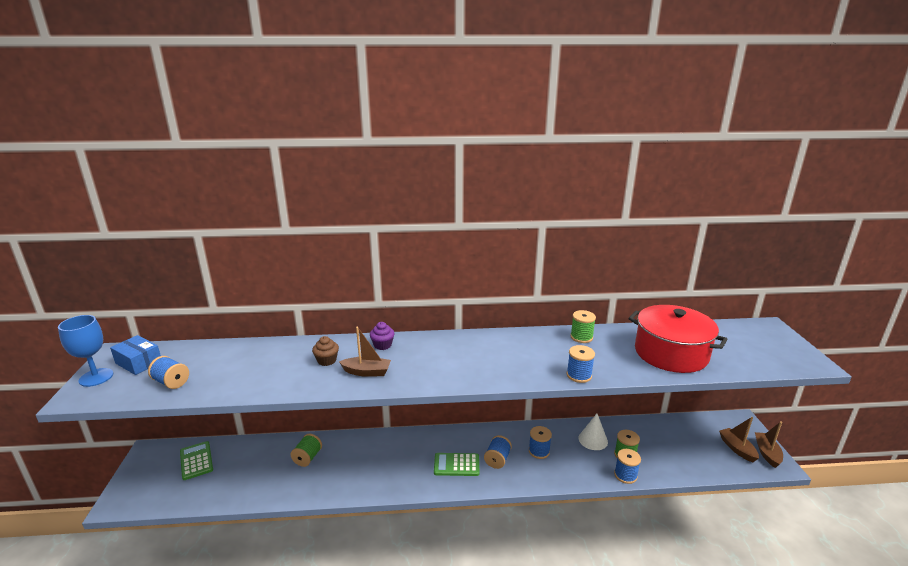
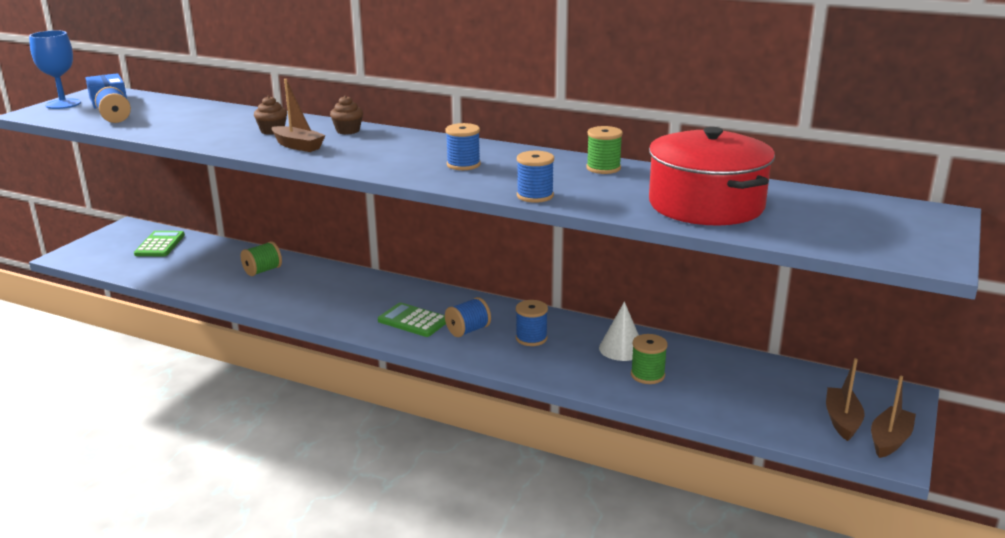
camera: 30 degrees right, 0 degrees up
purple cupcake [370,322,394,350] -> brown cupcake [330,95,363,135]
blue spool [614,449,641,484] -> blue spool moved to [445,123,481,170]

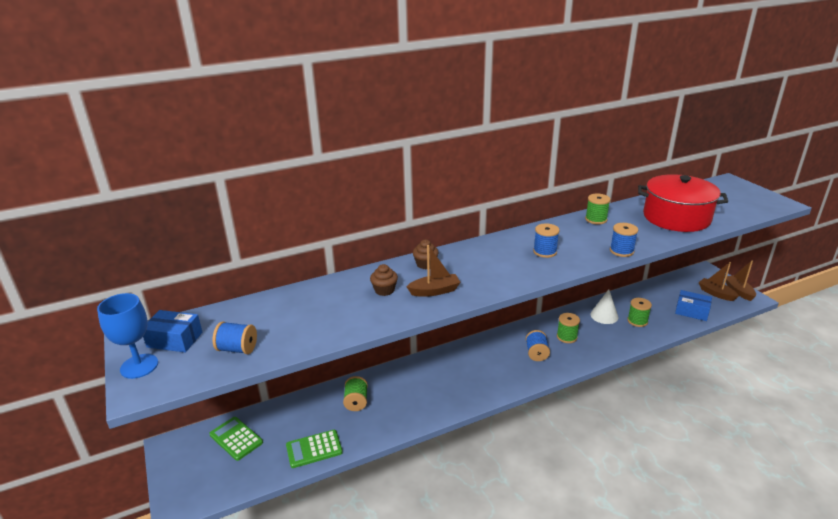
camera: 50 degrees left, 5 degrees up
green calculator [378,303,446,337] -> green calculator moved to [286,430,343,468]
blue spool [516,300,548,346] -> green spool [557,313,580,343]
none -> blue box [675,290,712,321]

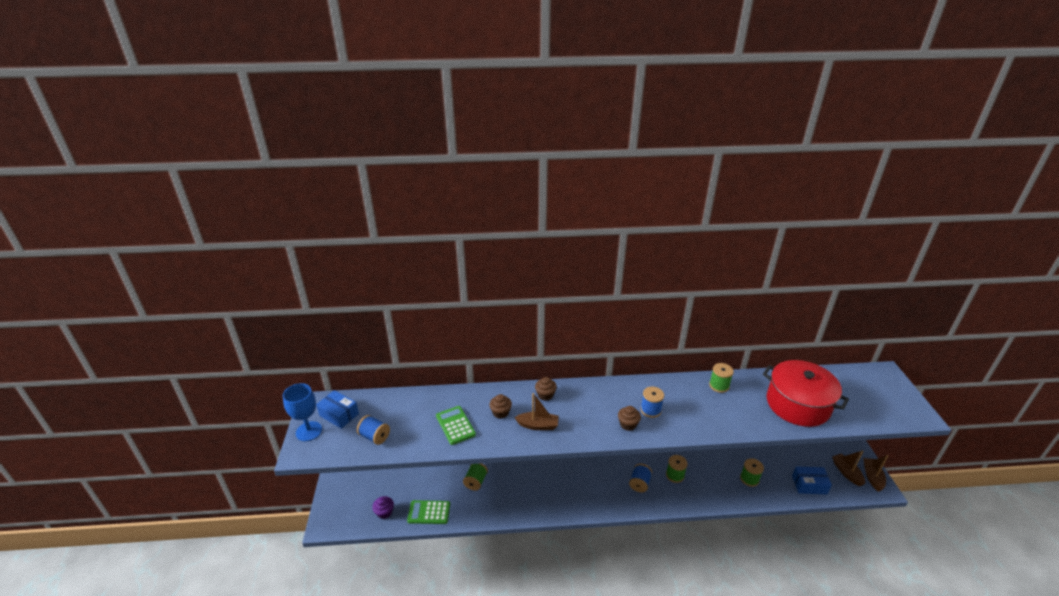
camera: 20 degrees right, 5 degrees up
green calculator [209,417,263,461] -> green calculator moved to [436,406,476,445]
white cone [590,289,618,324] -> none
blue spool [610,223,638,257] -> none
blue box [675,290,712,321] -> blue box turned 45 degrees counterclockwise [792,466,832,494]
none -> purple cupcake [372,496,394,519]
none -> brown cupcake [618,406,641,431]

